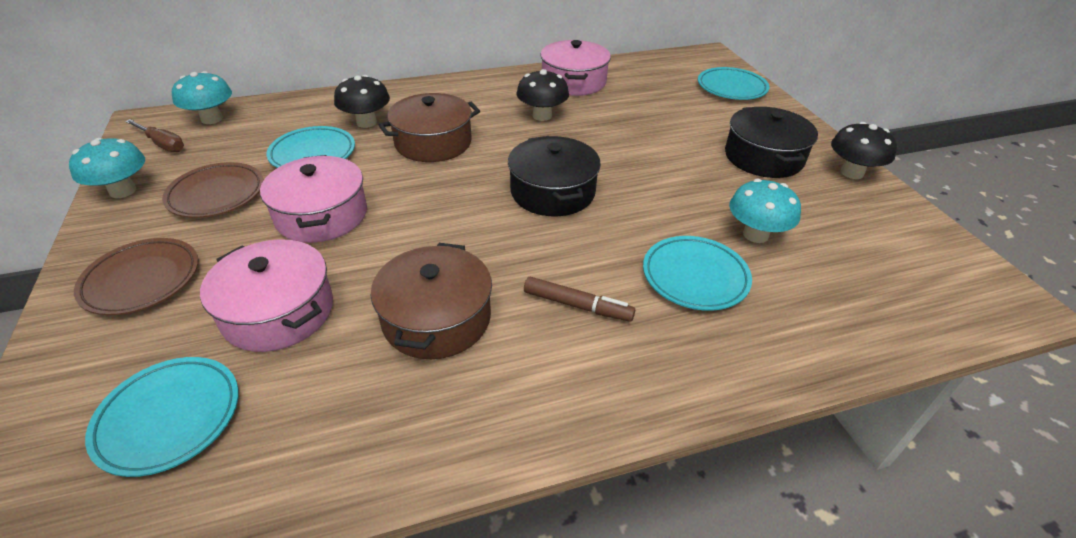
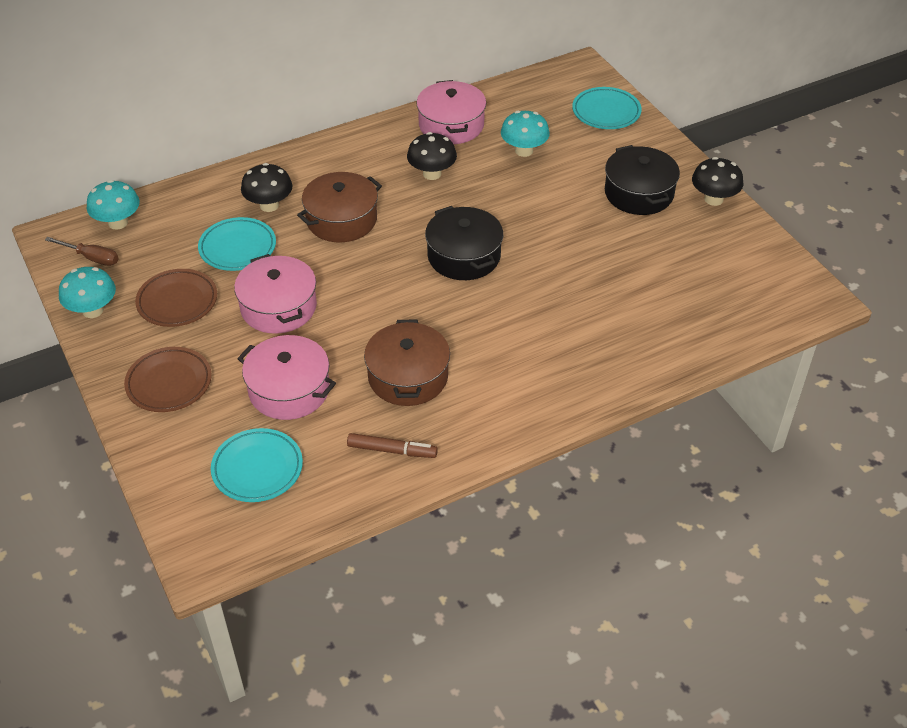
camera: 10 degrees left, 5 degrees up
brown marker [524,277,635,322] -> brown marker moved to [347,433,438,458]
turquoise plate [643,236,752,311] -> none
turquoise mushroom [729,179,801,243] -> turquoise mushroom moved to [501,111,550,157]

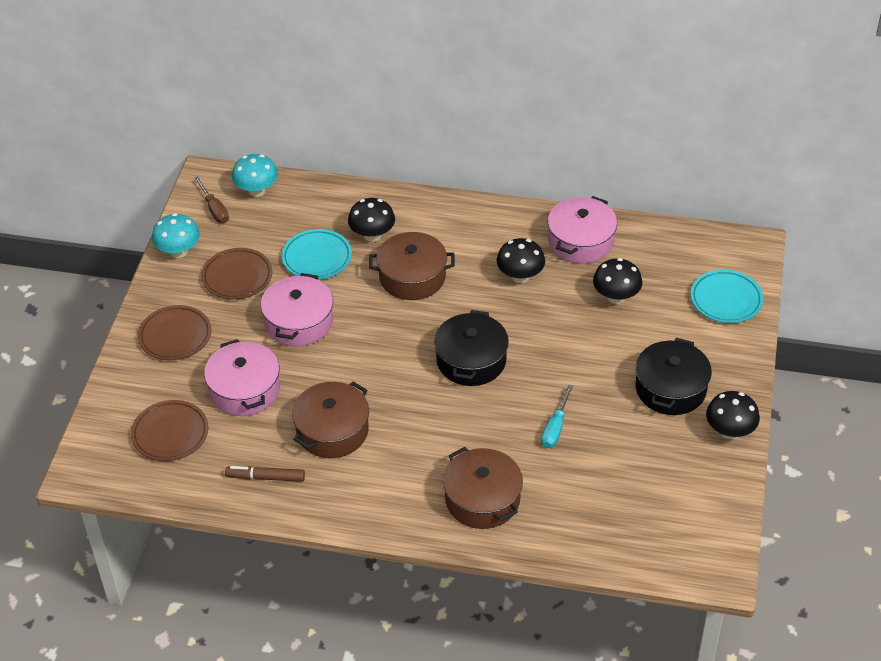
camera: 40 degrees right, 0 degrees up
turquoise plate [211,428,303,502] -> brown plate [131,400,209,461]
brown marker [347,433,438,458] -> brown marker turned 135 degrees clockwise [225,466,305,482]
turquoise mushroom [501,111,550,157] -> black mushroom [593,258,642,304]
none -> brown pot [443,447,523,529]
none -> turquoise screwdriver [541,385,573,448]

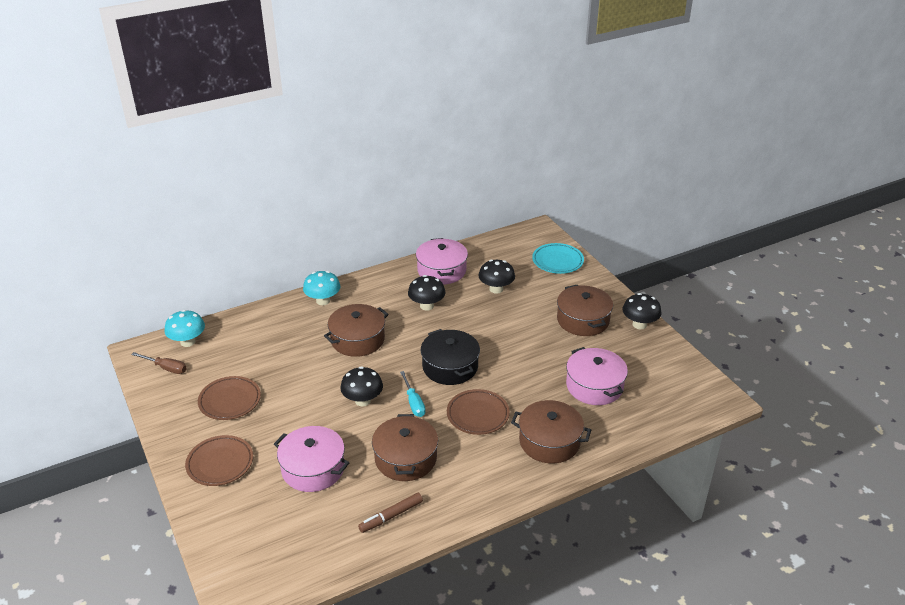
camera: 40 degrees left, 10 degrees down
brown plate [131,400,209,461] -> brown plate moved to [447,389,510,435]
turquoise mushroom [152,213,200,258] -> turquoise mushroom moved to [303,271,341,305]
pink pot [261,273,333,347] -> pink pot moved to [566,347,628,405]
turquoise plate [282,229,352,280] -> none
black mushroom [348,198,395,242] -> black mushroom moved to [340,366,383,407]
turquoise screwdriver [541,385,573,448] -> turquoise screwdriver moved to [400,371,426,417]
black pot [636,338,712,415] -> brown pot [557,285,613,336]

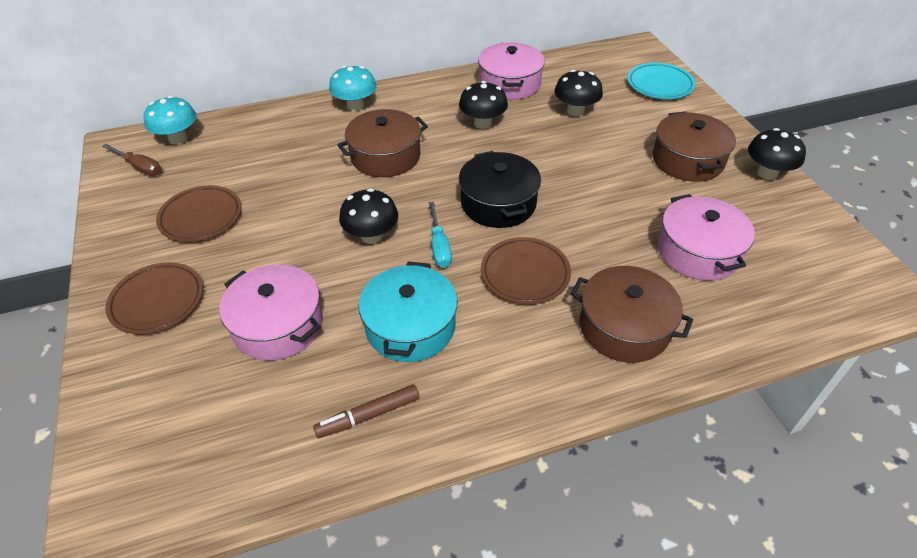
camera: 10 degrees right, 10 degrees up
brown pot [372,414,438,481] -> turquoise pot [359,262,458,362]

